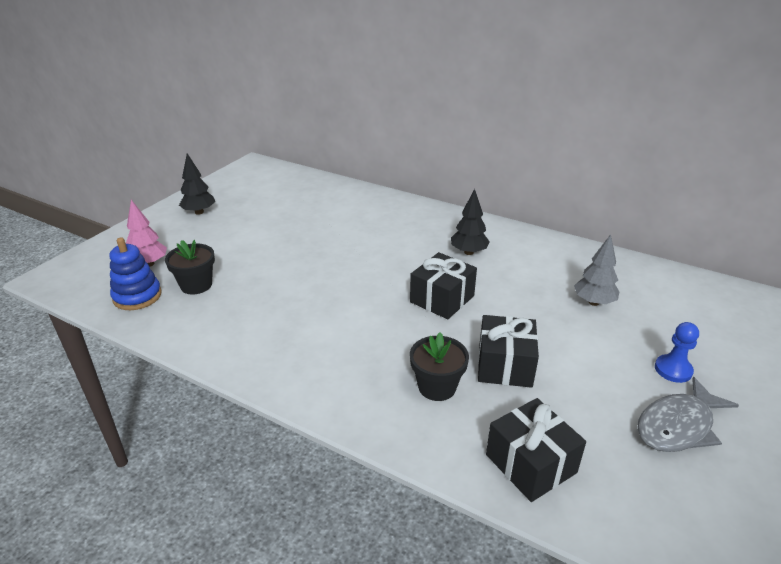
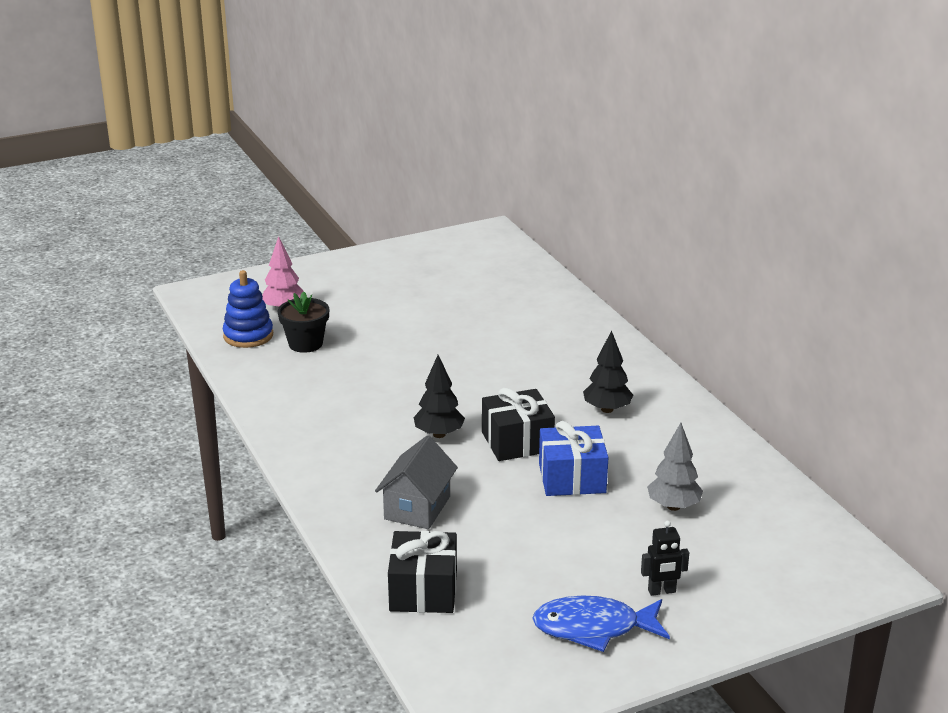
camera: 35 degrees right, 5 degrees down
black tree [179,154,215,215] -> black tree moved to [414,355,465,438]
black flower pot [410,332,469,401] -> grey house [375,435,458,529]
black gift [478,315,539,388] -> none
grey fish [637,377,739,452] -> blue fish [532,595,670,652]
blue pawn [655,322,699,383] -> black robot [641,521,689,596]
none -> blue gift [539,421,608,496]

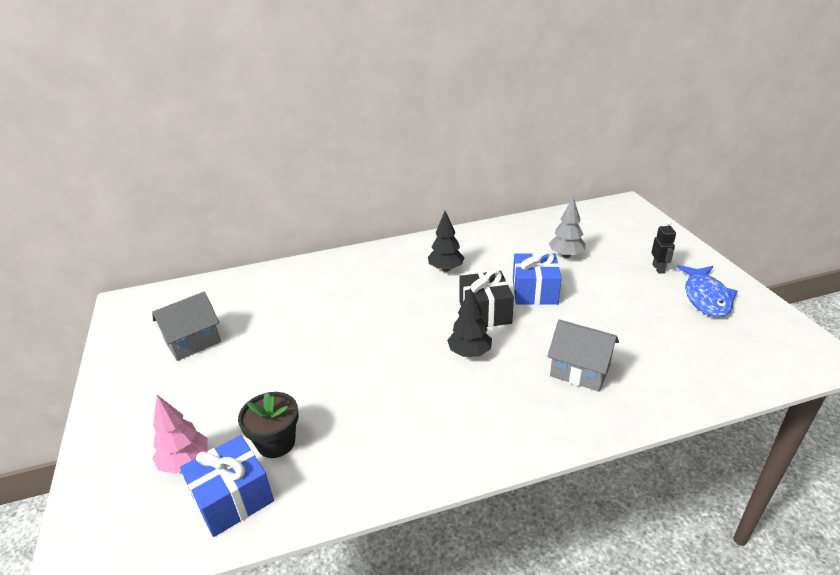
camera: 80 degrees left, 5 degrees up
blue stacking toy [223,270,273,348] -> blue gift [180,435,274,537]
black gift [388,531,457,613] -> none
none -> grey house [152,292,221,361]

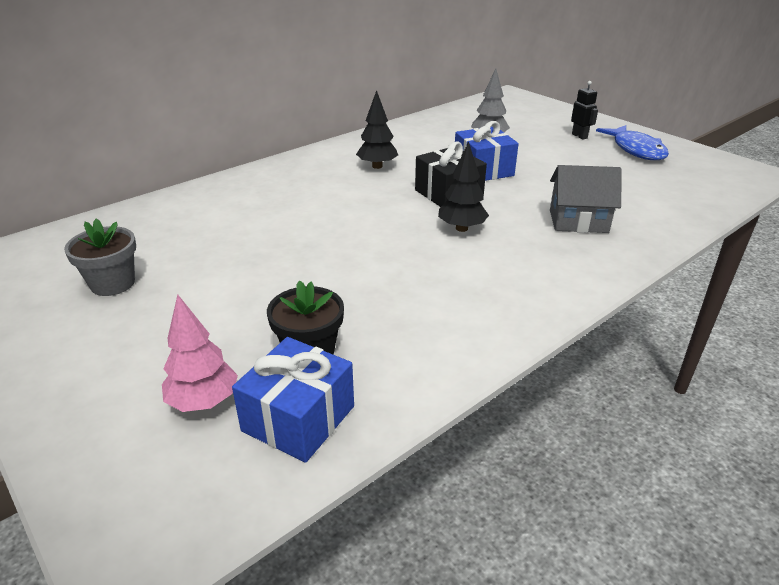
camera: 25 degrees left, 0 degrees up
grey house [152,292,221,361] -> grey flower pot [64,219,136,296]

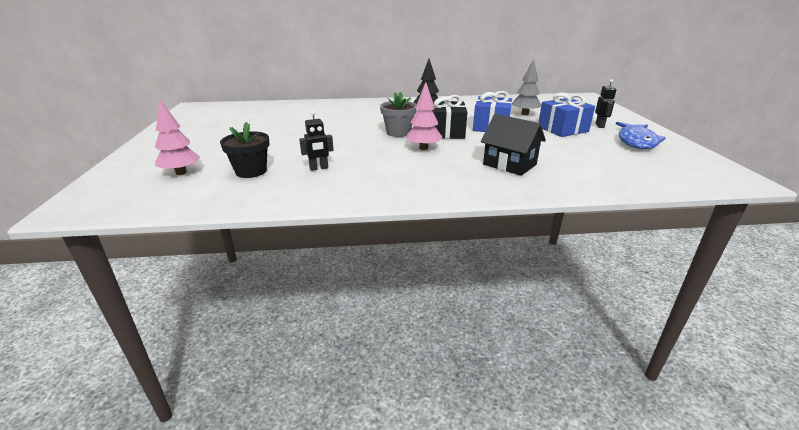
camera: 35 degrees right, 5 degrees down
grey flower pot [64,219,136,296] -> grey flower pot moved to [380,92,417,137]
blue gift [232,337,354,463] -> blue gift moved to [538,92,595,137]
black tree [438,142,489,232] -> pink tree [407,82,442,150]
grey house [550,165,622,233] -> black house [481,114,546,176]
none -> black robot [299,111,334,171]

